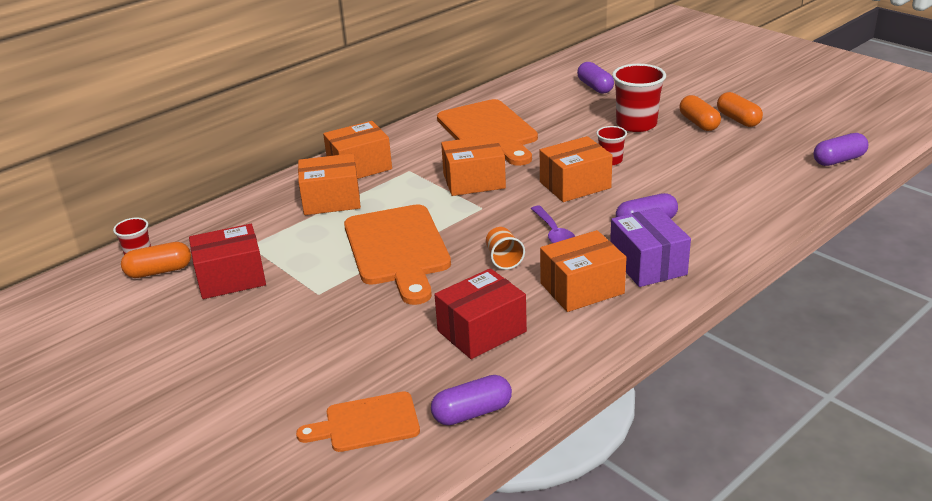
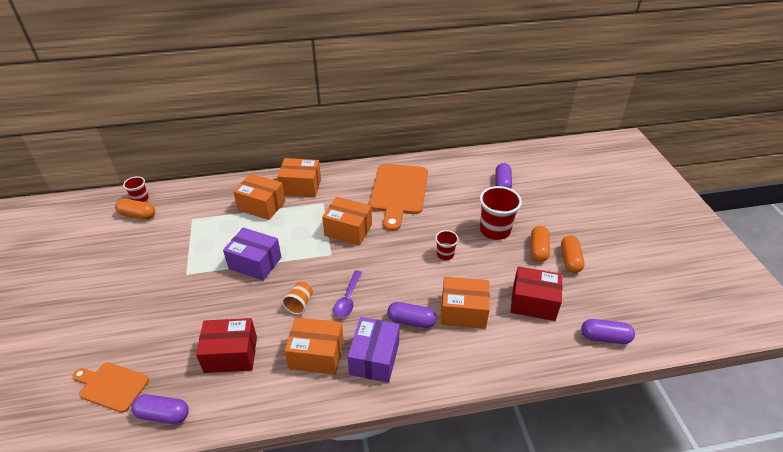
camera: 30 degrees right, 10 degrees up
red box [189,224,266,299] -> red box moved to [510,266,563,321]
orange cutting board [344,204,451,305] -> purple box [223,228,281,281]
orange box [540,136,613,202] -> orange box moved to [441,277,490,329]

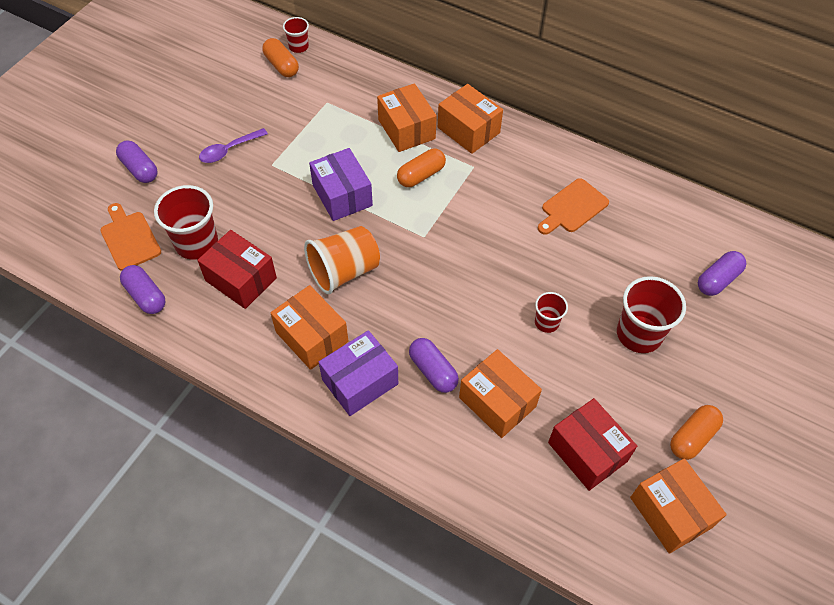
camera: 40 degrees right, 15 degrees up
orange cup [282,282,313,314] -> orange cup [304,226,380,294], size x1.84
orange box [322,197,372,245] -> orange box moved to [630,458,727,554]
purple spoon [333,270,362,318] -> purple spoon moved to [199,128,268,163]
orange cutting board [369,164,428,231] -> orange cutting board [538,178,609,235], size x0.57
orange capsule [531,226,550,262] -> orange capsule moved to [397,149,446,187]
purple capsule [581,319,635,344] -> purple capsule moved to [116,140,158,183]
none -> red cup [154,185,218,260]

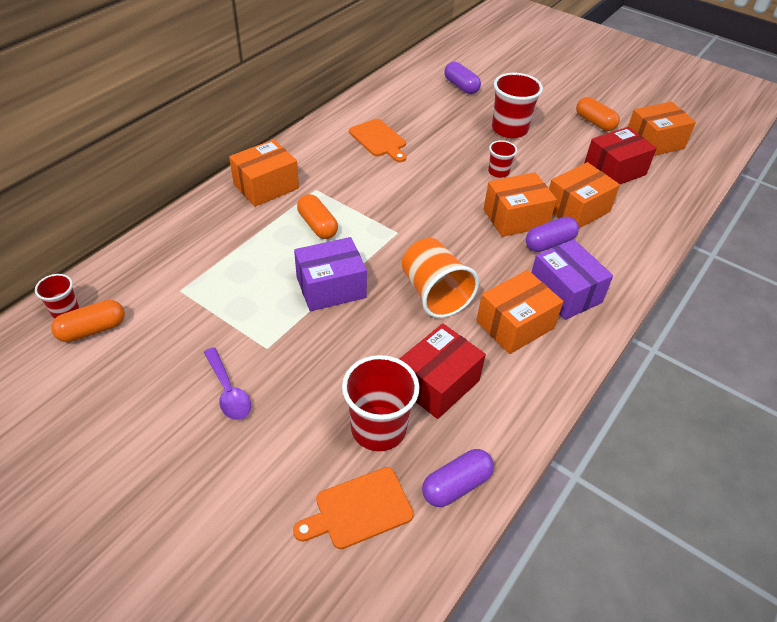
camera: 85 degrees left, 10 degrees down
purple capsule [116,140,158,183] -> none
orange box [377,83,437,152] -> orange box moved to [484,172,557,237]

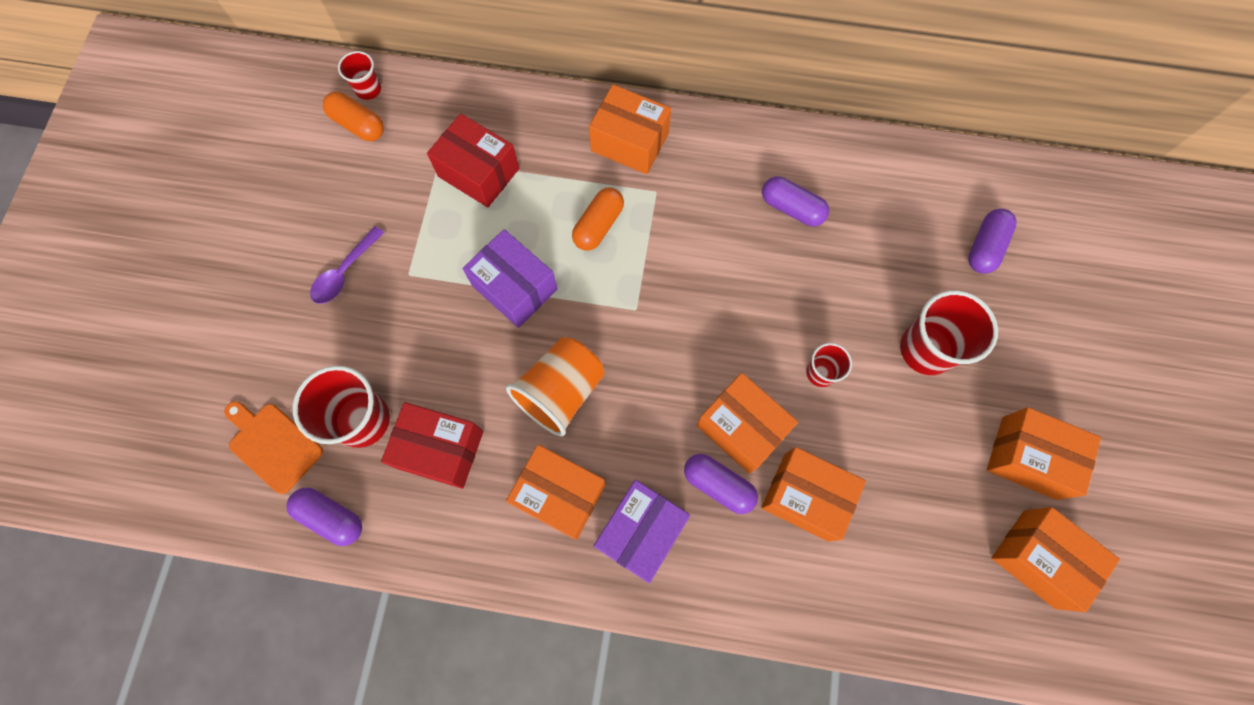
camera: 65 degrees right, 25 degrees up
orange cutting board [349,119,406,162] -> purple capsule [762,176,829,226]
orange capsule [576,97,620,131] -> orange box [987,407,1101,500]
red box [584,127,657,185] -> red box moved to [427,114,519,207]

